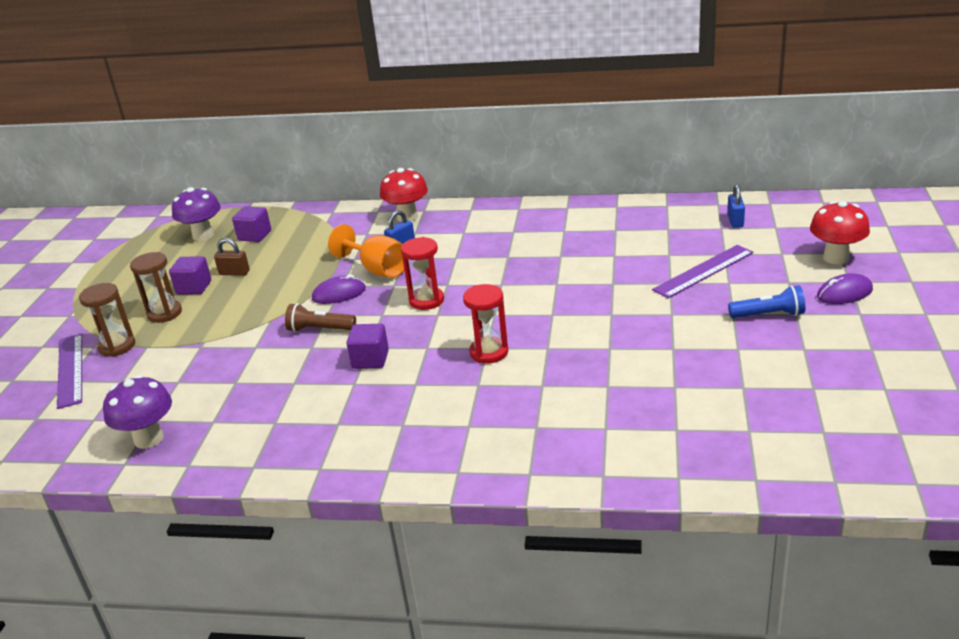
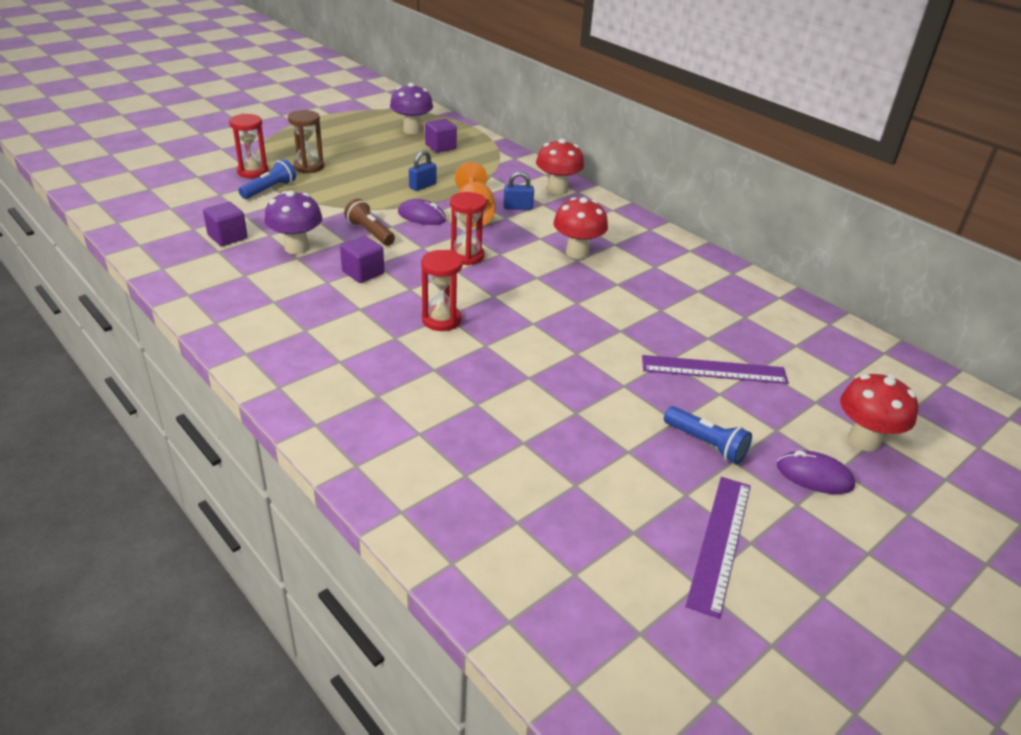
camera: 35 degrees right, 5 degrees up
purple ruler [57,334,82,409] -> purple ruler moved to [685,477,751,619]
brown hourglass [79,283,135,357] -> red hourglass [229,114,269,178]
purple mushroom [103,375,172,449] -> purple mushroom moved to [264,191,322,254]
purple cube [169,256,211,294] -> purple cube moved to [203,202,248,246]
brown padlock [214,238,250,276] -> none
blue padlock [727,184,745,228] -> blue padlock moved to [409,151,436,191]
none -> blue flashlight [238,159,296,199]
none -> red mushroom [553,197,608,259]

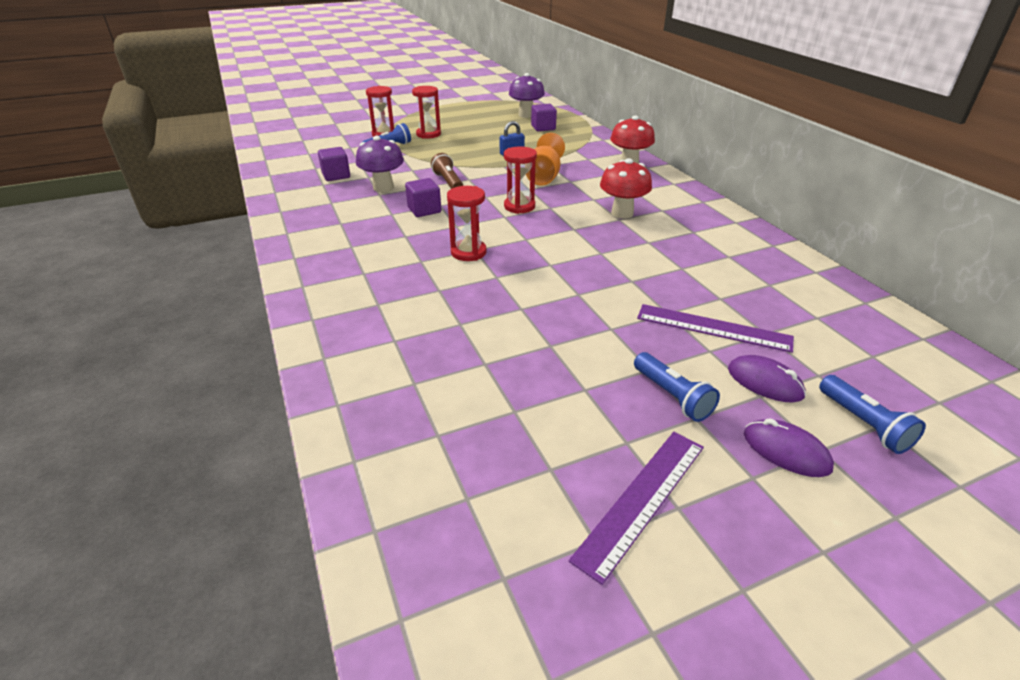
camera: 20 degrees right, 0 degrees up
brown hourglass [288,110,324,174] -> red hourglass [412,86,441,139]
purple mouse [398,199,446,225] -> purple mouse moved to [728,355,806,403]
blue padlock [503,172,534,210] -> none
red mushroom [840,374,918,451] -> blue flashlight [819,375,926,454]

